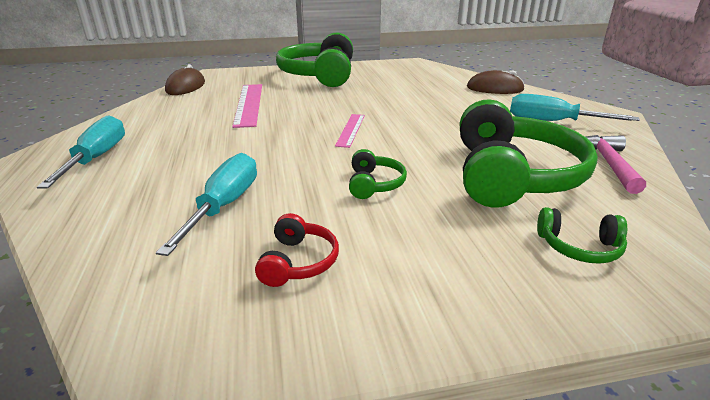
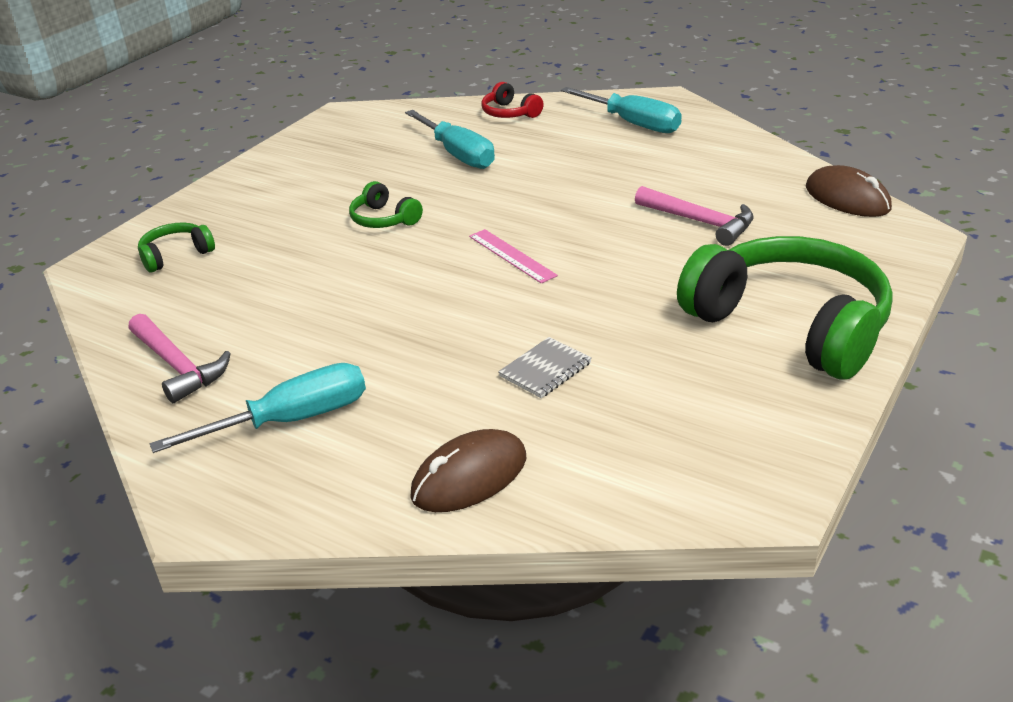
camera: 135 degrees right, 5 degrees up
pink ruler [232,84,262,128] -> pink hammer [635,186,754,246]
red headphones [255,213,339,287] -> red headphones moved to [481,82,543,118]
green headphones [460,99,598,208] -> none
none -> grey notebook [498,337,592,398]

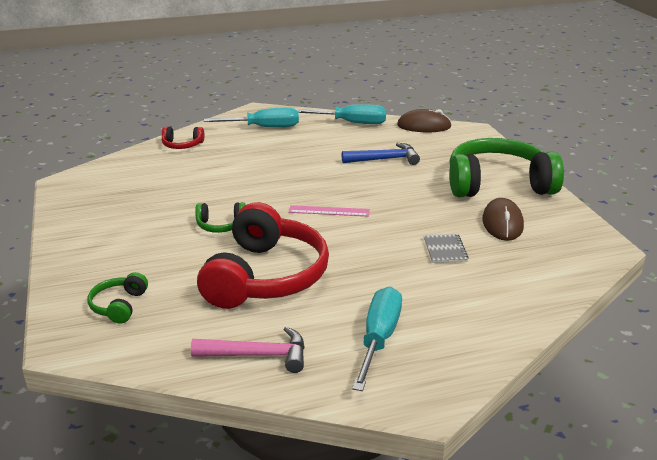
camera: 50 degrees left, 5 degrees down
turquoise screwdriver [405,110,495,169] -> turquoise screwdriver moved to [296,104,386,124]
brown mouse [410,429,527,512] -> brown mouse moved to [482,198,524,241]
pink hammer [635,186,754,246] -> blue hammer [342,143,420,165]
none -> red headphones [197,202,329,309]

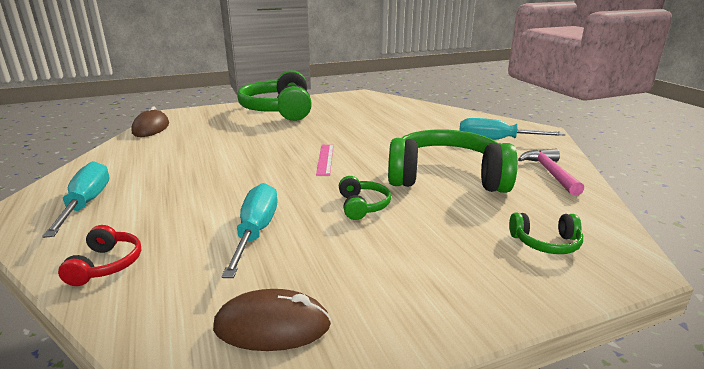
camera: 95 degrees left, 5 degrees down
red headphones [197,202,329,309] -> green headphones [388,130,518,193]
turquoise screwdriver [296,104,386,124] -> turquoise screwdriver moved to [221,183,278,278]
blue hammer [342,143,420,165] -> none
grey notebook [424,234,469,263] -> none
brown mouse [482,198,524,241] -> brown mouse moved to [213,289,331,351]

